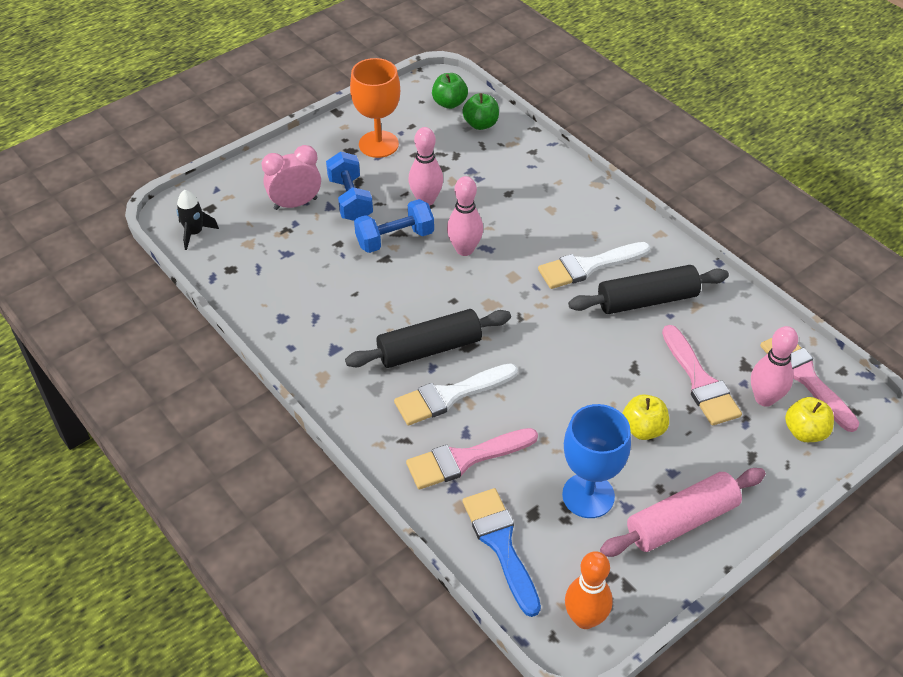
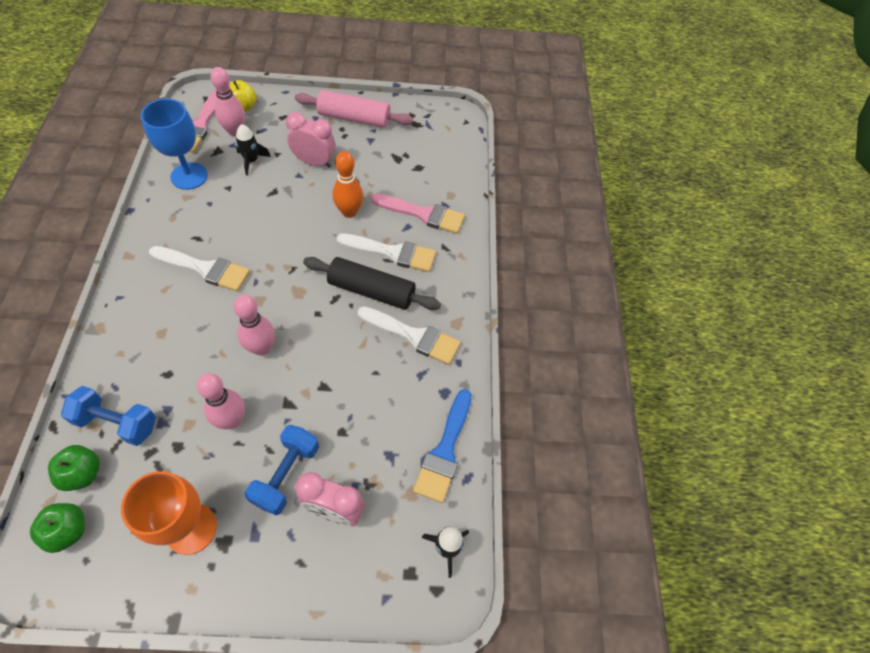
camera: 145 degrees left, 10 degrees up
blue dumbbell [354,199,434,253] -> blue dumbbell moved to [61,386,156,446]
blue brush [463,488,541,617] -> blue brush moved to [413,389,472,503]
blue goblet [562,404,631,518] -> blue goblet moved to [141,99,208,190]
orange bowling pin [565,551,613,629] -> orange bowling pin moved to [332,151,363,218]
black rolling pin [568,265,729,314] -> none
yellow apple [622,394,669,440] -> pink clock [286,112,335,168]
pink brush [662,325,742,426] -> black rocket [236,124,271,176]
none -> white brush [357,306,461,365]

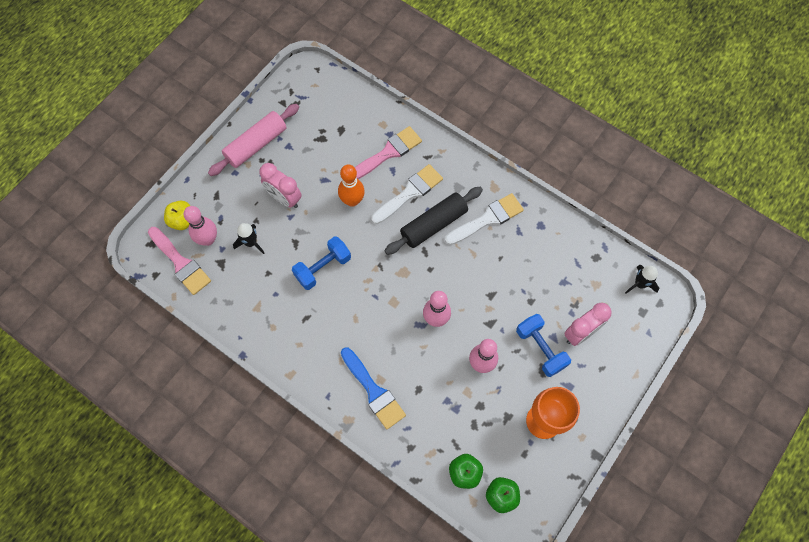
camera: 50 degrees left, 10 degrees up
blue dumbbell [61,386,156,446] -> blue dumbbell moved to [292,236,351,290]
blue goblet [141,99,208,190] -> none
white brush [149,246,250,291] -> none
pink clock [286,112,335,168] -> pink clock turned 105 degrees counterclockwise [259,163,302,208]
blue brush [413,389,472,503] -> blue brush moved to [341,347,406,429]

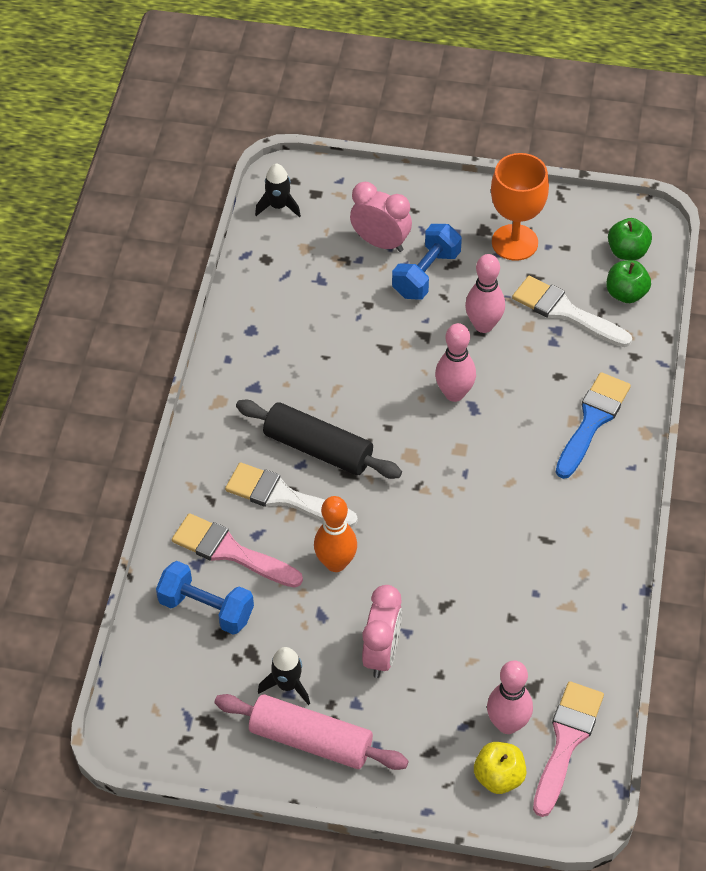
camera: 115 degrees left, 15 degrees down
black rocket [233,223,265,254] -> black rocket moved to [258,647,310,705]
blue dumbbell [292,236,351,290] -> blue dumbbell moved to [156,561,254,635]
white brush [445,193,524,245] -> white brush moved to [512,276,632,347]

